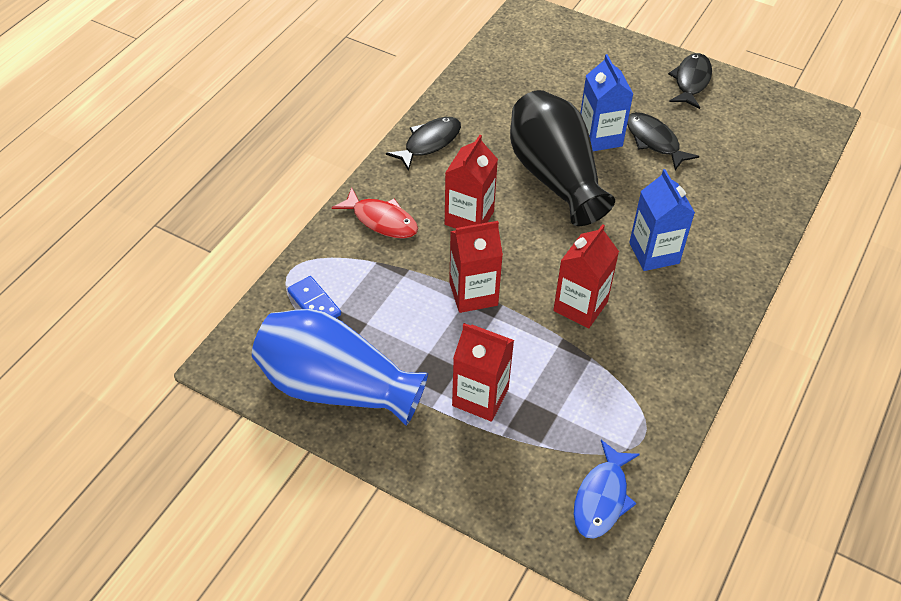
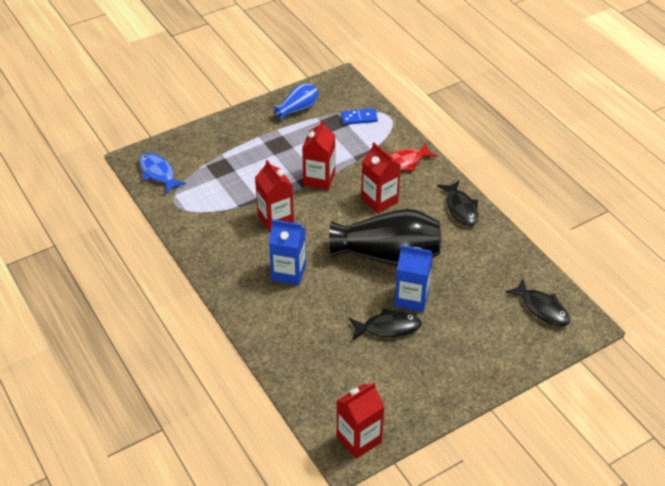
camera: 120 degrees right, 5 degrees down
blue vase [252,309,428,426] -> blue vase [274,84,319,120], size x0.50
red carton [452,323,514,421] -> red carton moved to [337,382,385,459]
black fish [668,53,712,109] -> black fish moved to [505,278,570,326]

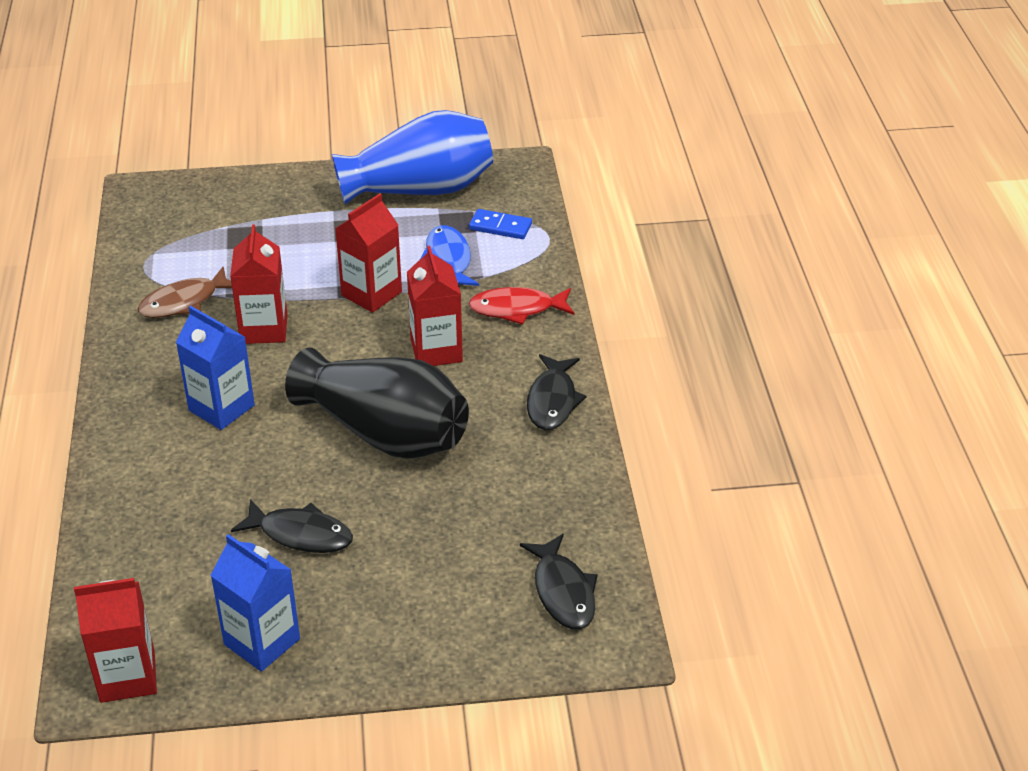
camera: 25 degrees right, 5 degrees down
blue fish [139,153,186,194] -> blue fish moved to [420,225,479,286]
blue vase [274,84,319,120] -> blue vase [332,110,493,204], size x2.01
blue carton [395,245,433,312] -> blue carton moved to [210,534,300,672]
none -> brown fish [137,267,232,318]

